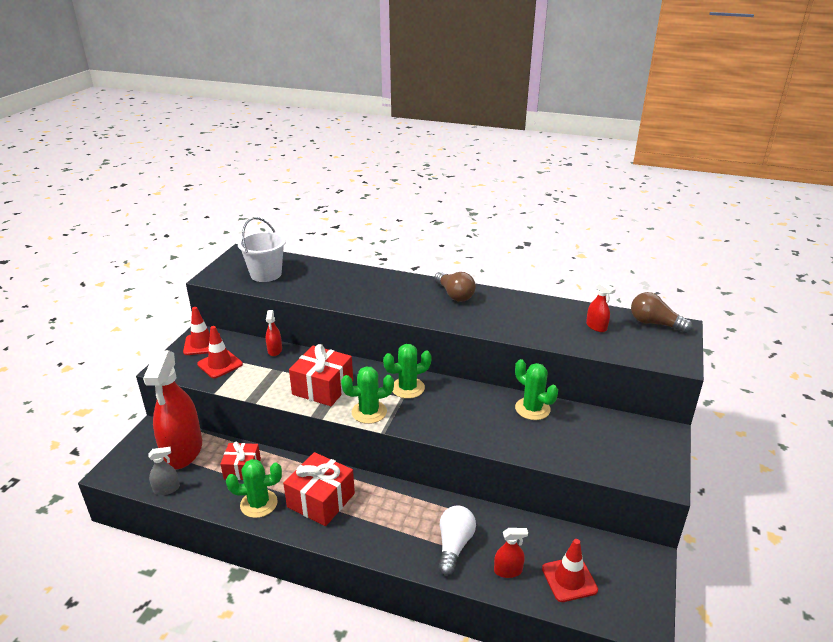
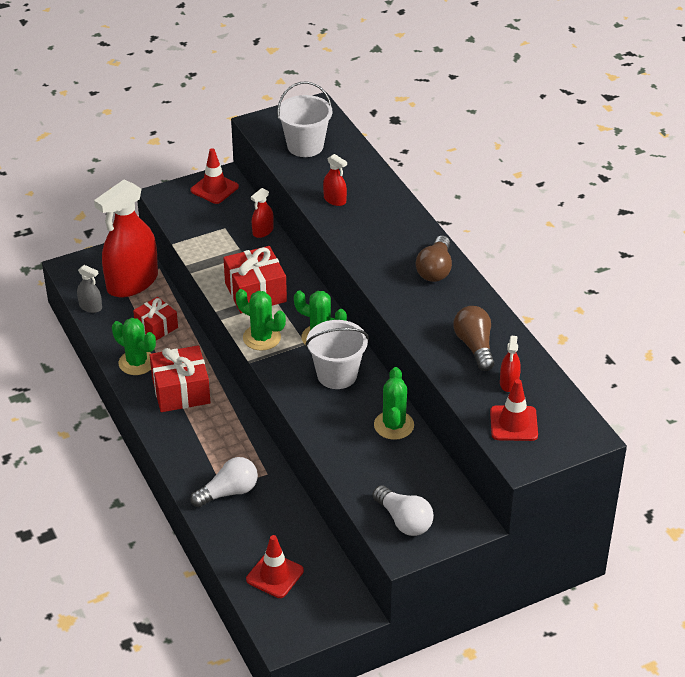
camera: 45 degrees right, 10 degrees up
red traffic cone [197,326,243,378] -> red traffic cone moved to [490,379,538,441]
red spray bottle [494,528,528,578] -> red spray bottle moved to [323,154,347,206]
brown light bulb [631,292,693,333] -> brown light bulb moved to [453,306,494,371]
none -> white bucket [306,320,369,389]
none -> white light bulb [373,485,434,536]

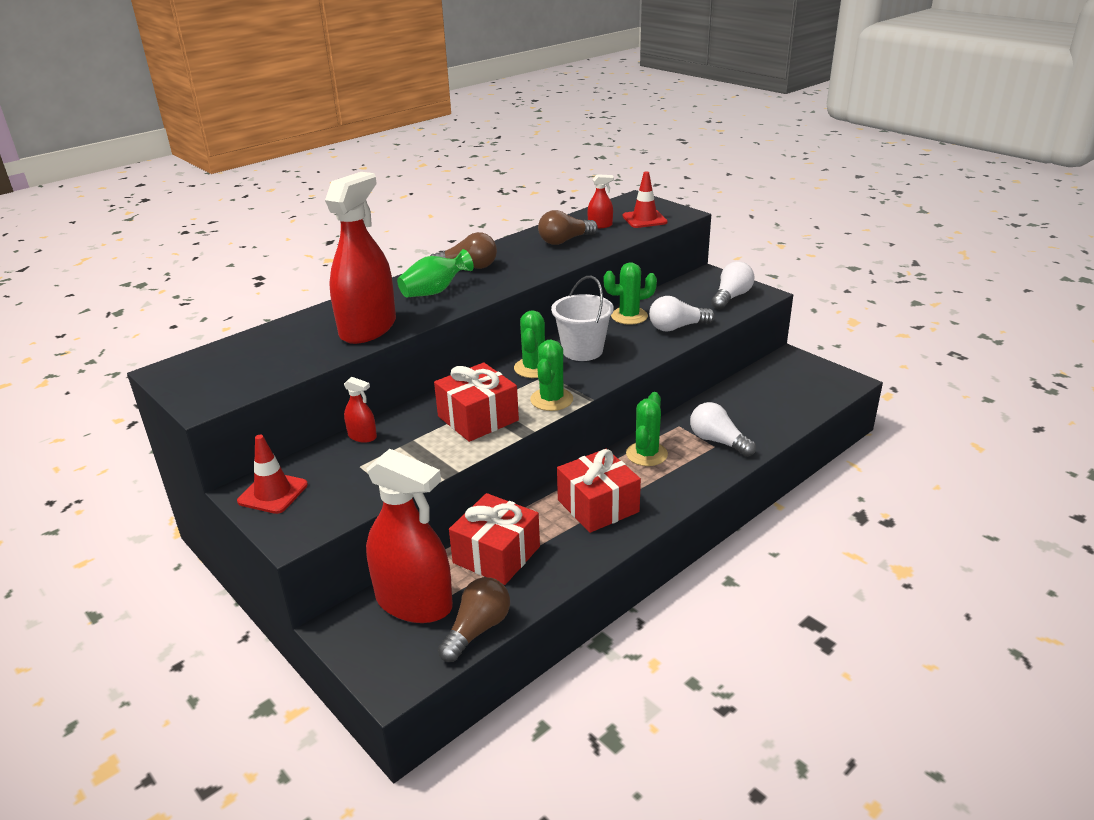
camera: 105 degrees left, 10 degrees down
grey spray bottle [77,265,102,313] -> brown light bulb [438,577,510,662]
green cactus [112,318,156,375] -> green cactus moved to [626,392,668,466]
red gift [133,297,178,340] -> red gift [449,493,540,585], size x1.55
red traffic cone [246,535,304,598] -> none
white bucket [277,81,332,157] -> none
red spray bottle [323,154,347,206] -> red spray bottle [325,172,396,344], size x2.39
none -> green vase [397,249,474,297]
none -> white light bulb [649,296,715,332]

